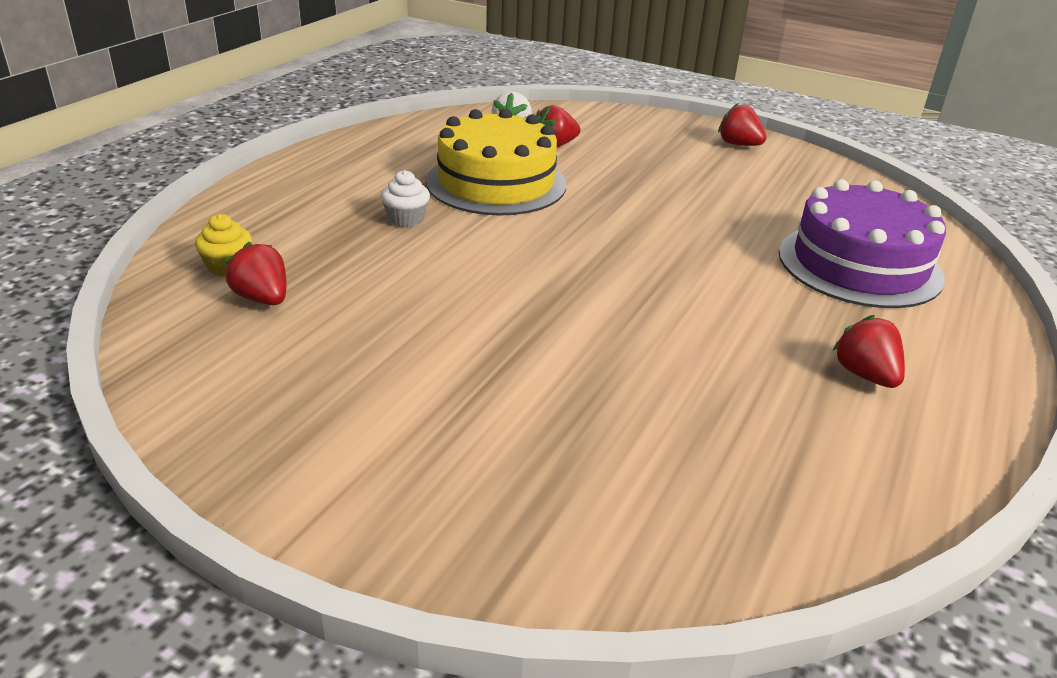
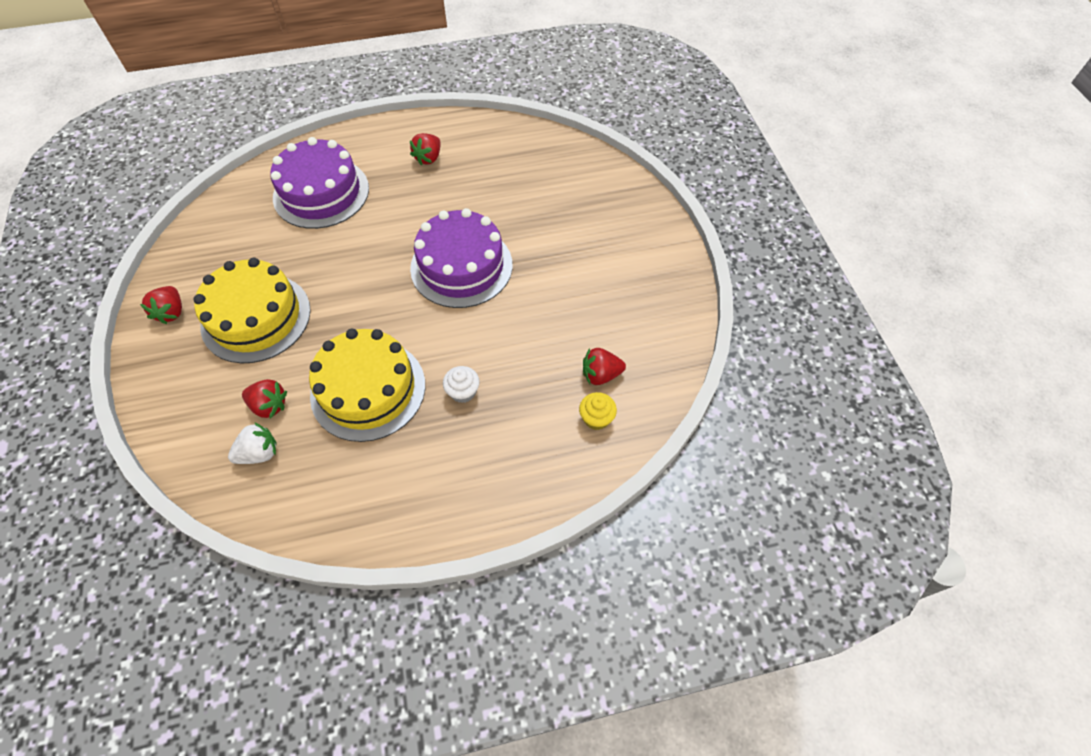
camera: 130 degrees left, 25 degrees up
red strawberry [225,242,287,305] -> red strawberry turned 75 degrees clockwise [583,348,626,385]
none -> yellow cake [193,258,311,363]
none -> purple cake [410,208,512,308]

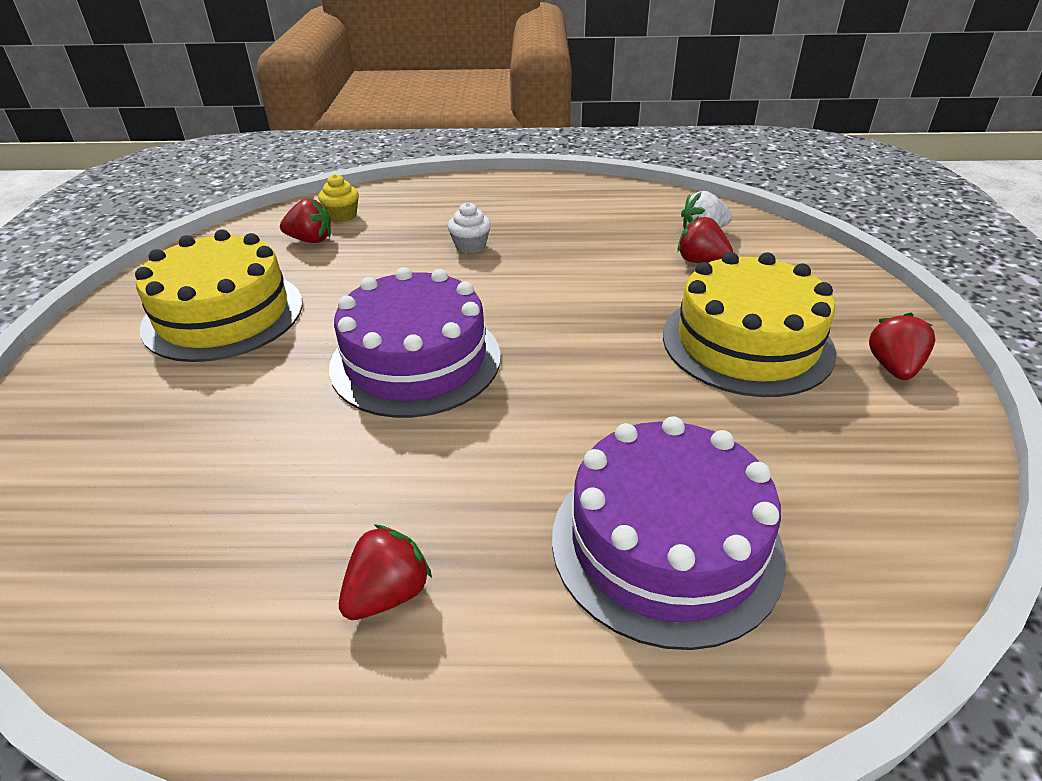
camera: 165 degrees left, 20 degrees down
yellow cake [309,329,425,442] -> yellow cake moved to [135,229,303,362]

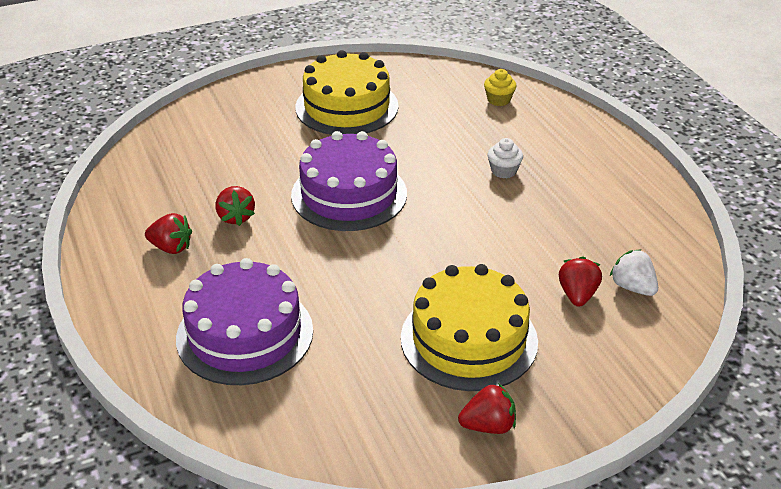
camera: 65 degrees right, 0 degrees up
red strawberry [280,198,331,243] -> red strawberry moved to [215,186,255,226]

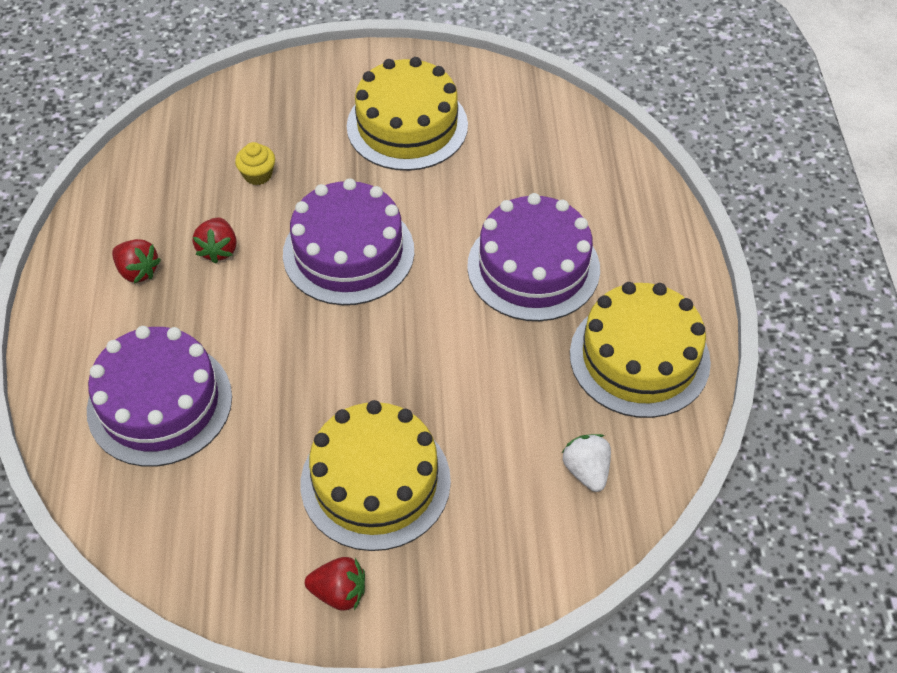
camera: 20 degrees right, 15 degrees up
yellow cupcake [484,69,516,106] -> yellow cupcake moved to [235,142,275,185]
white cupcake [487,138,523,178] -> purple cake [467,193,600,321]
red strawberry [559,257,602,307] -> none
none -> yellow cake [570,282,711,418]

